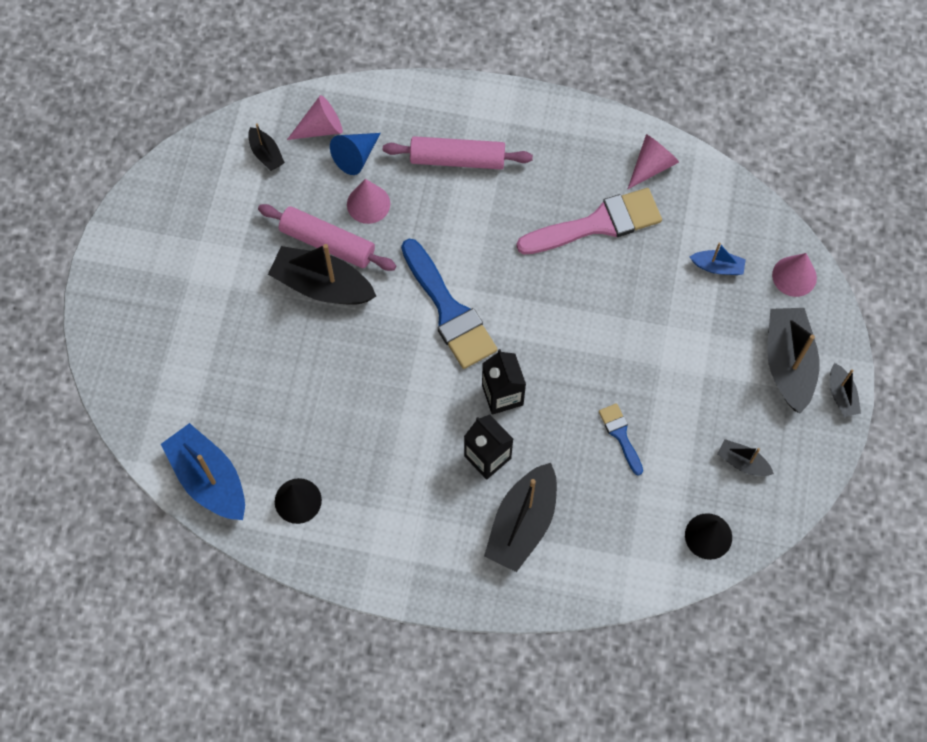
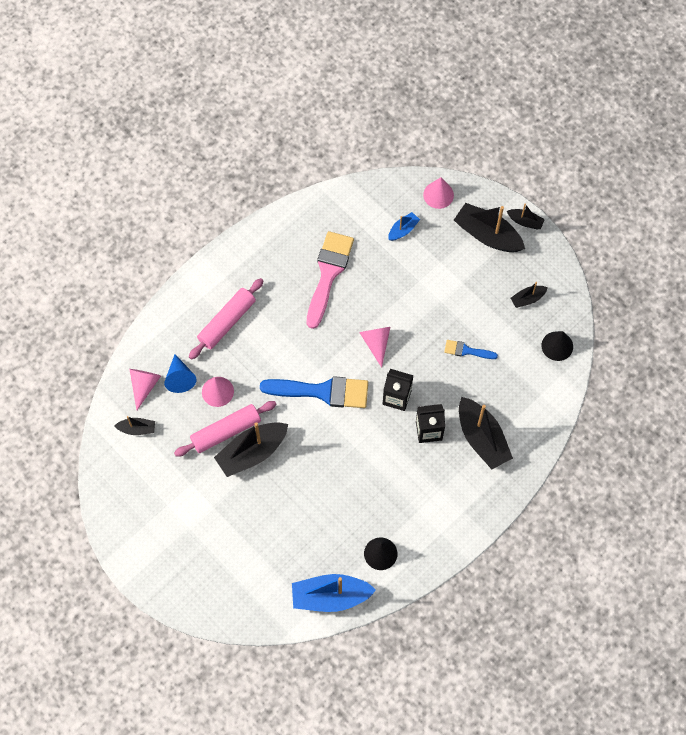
camera: 55 degrees left, 0 degrees up
pink cone [628,134,679,189] -> pink cone moved to [359,327,390,368]

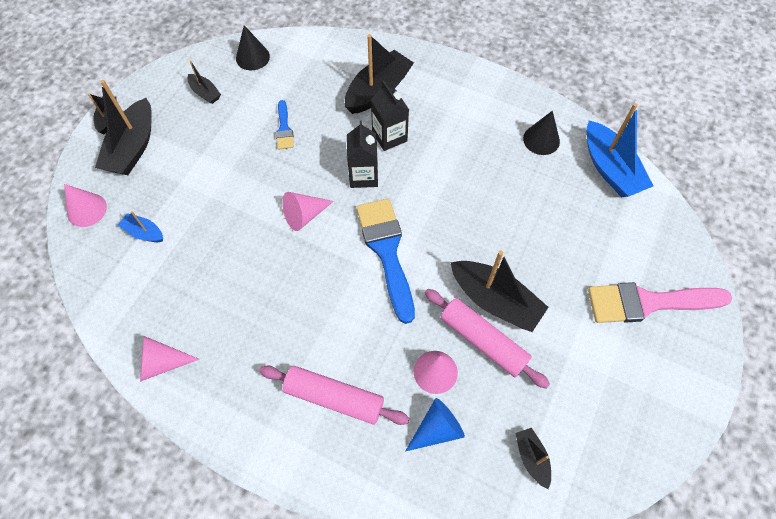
camera: 110 degrees left, 5 degrees down
pink cone [130,369,161,410] -> pink cone moved to [140,336,199,382]
pink brush [307,231,354,329] -> pink brush moved to [588,282,732,323]

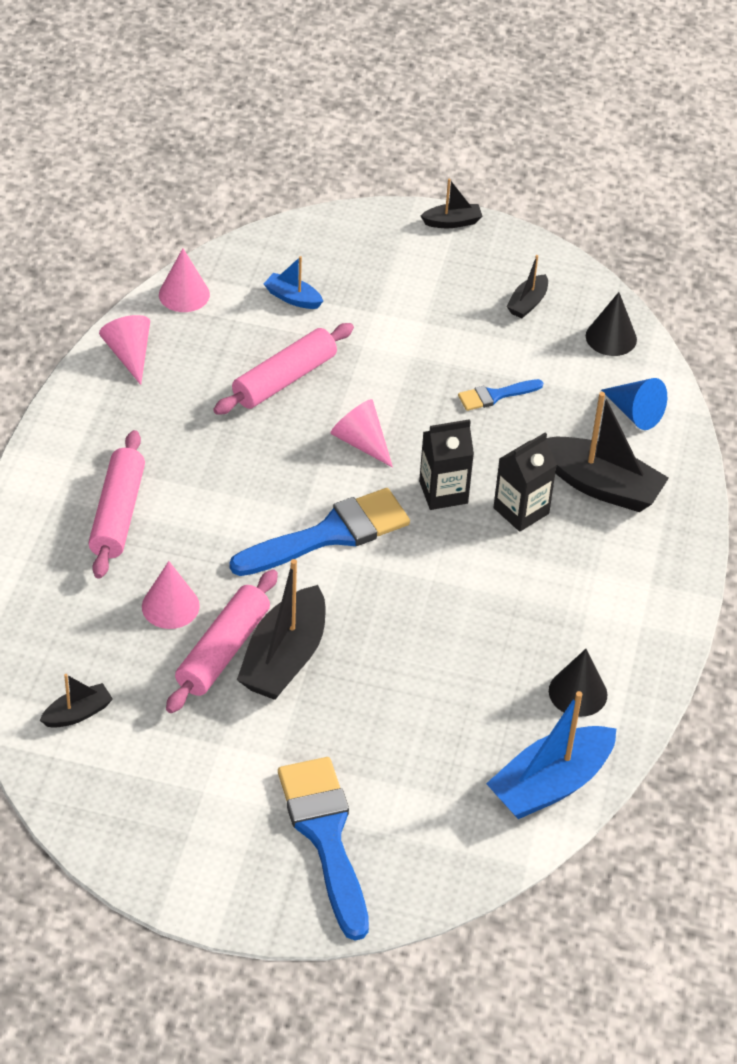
camera: 75 degrees right, 15 degrees down
pink cone [64,184,107,227] -> pink cone moved to [159,248,210,312]
black boat [95,80,152,175] -> none
blue boat [118,211,163,242] -> blue boat turned 75 degrees counterclockwise [264,256,323,309]
blue cone [405,398,465,452] -> blue cone moved to [601,378,667,430]
pink brush [588,282,732,323] -> blue brush [278,757,369,941]
none -> pink rolling pin [213,323,354,415]

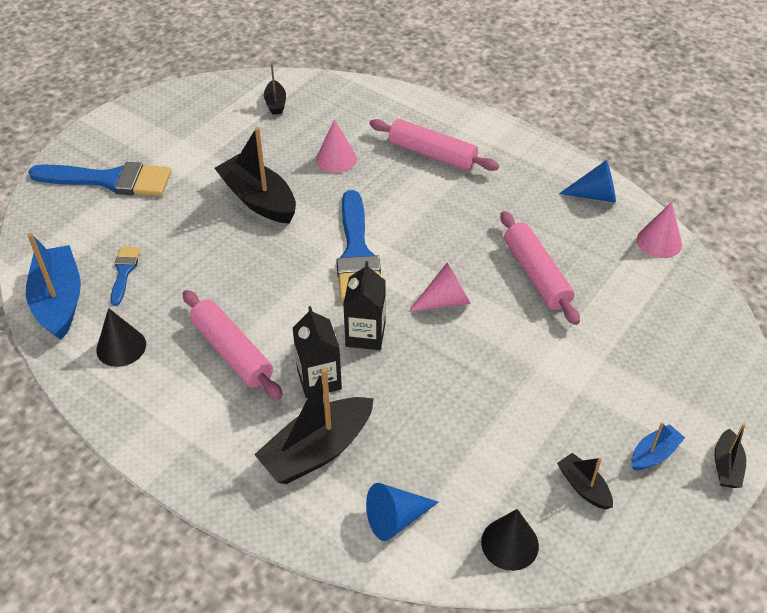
camera: 115 degrees right, 0 degrees up
pink cone [99,315,150,385] -> blue cone [559,160,616,202]
pink rolling pin [166,569,278,713] -> pink rolling pin moved to [183,290,283,400]
blue boat [264,256,323,309] -> blue boat moved to [632,422,685,470]
blue brush [458,379,543,411] -> blue brush moved to [110,247,140,306]

